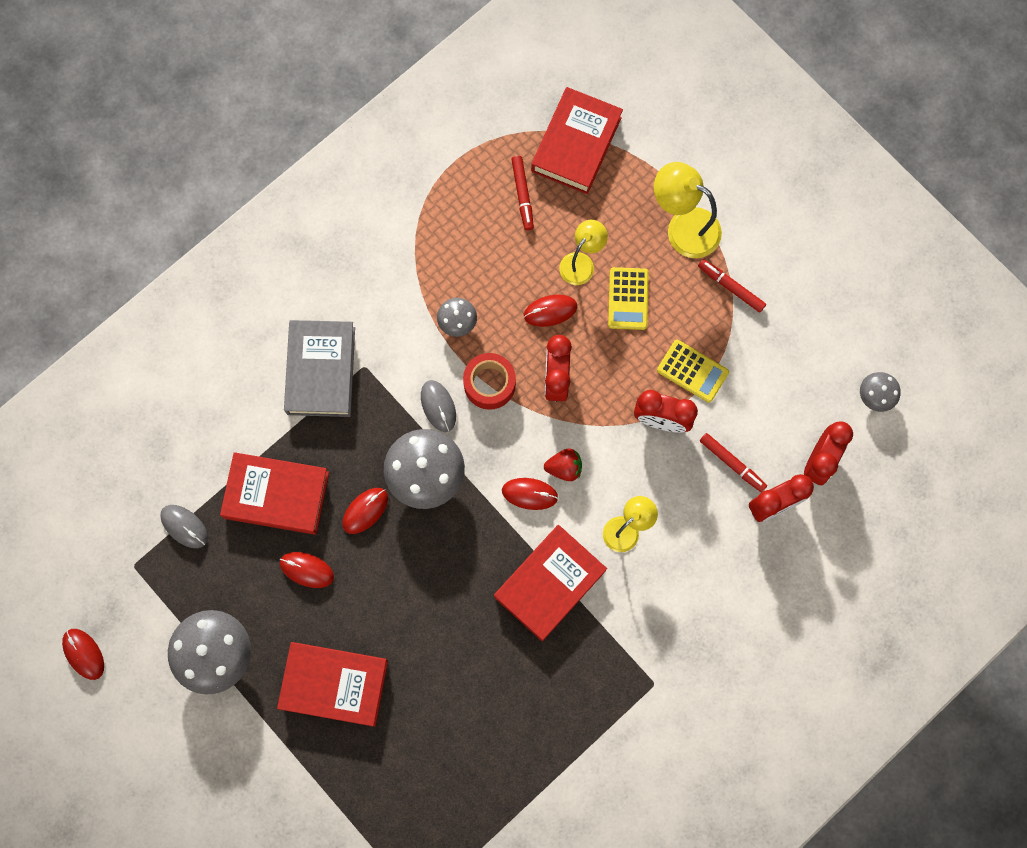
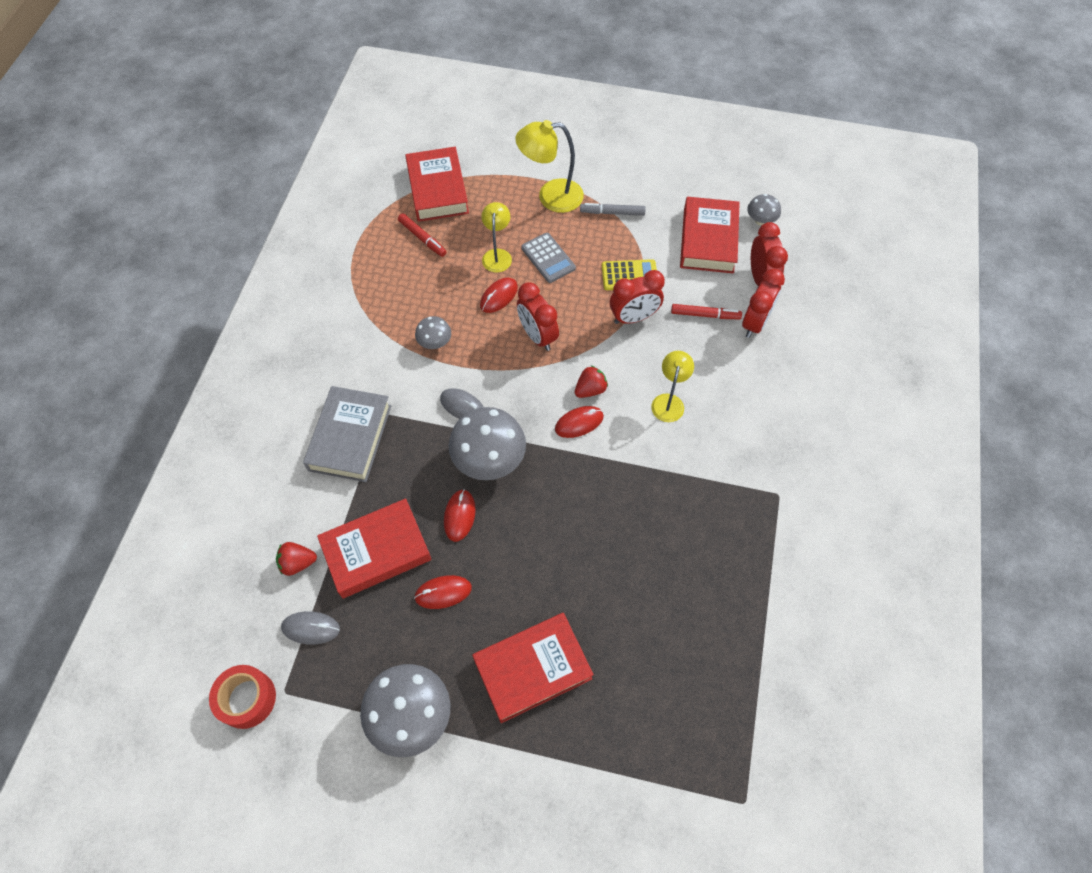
camera: 35 degrees left, 15 degrees down
red mouse [62,629,104,680] -> none
grey book [284,320,355,417] -> grey book turned 45 degrees clockwise [303,386,391,482]
red tape [463,353,516,410] -> red tape moved to [209,665,276,729]
red book [494,525,607,641] -> red book moved to [680,197,740,273]
yellow calculator [608,267,649,330] -> grey calculator [521,233,576,283]
red marker [698,259,766,312] -> grey marker [580,203,646,216]
none -> red strawberry [276,542,317,576]

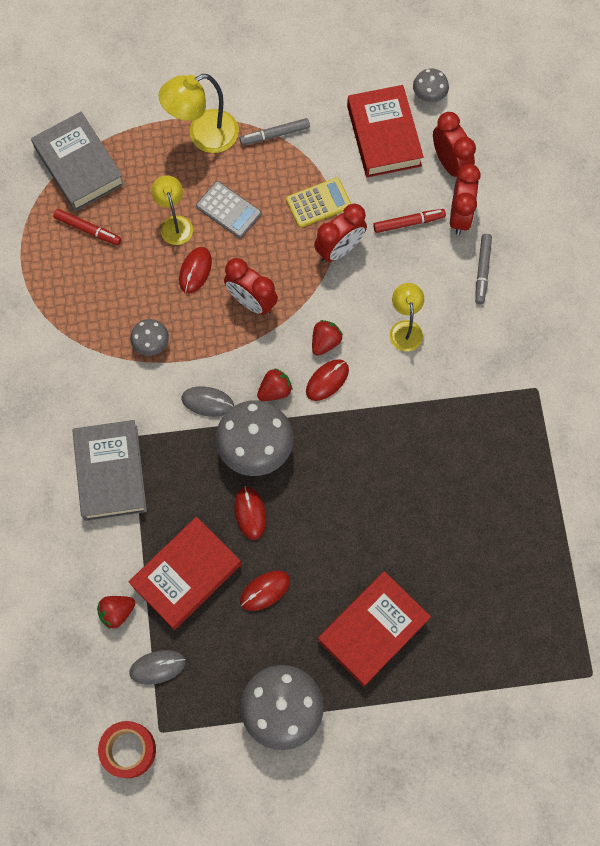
camera: 20 degrees left, 10 degrees up
red book [405,147,469,222] -> grey book [31,112,125,211]
none -> red strawberry [257,368,292,401]
none -> grey marker [475,234,492,304]

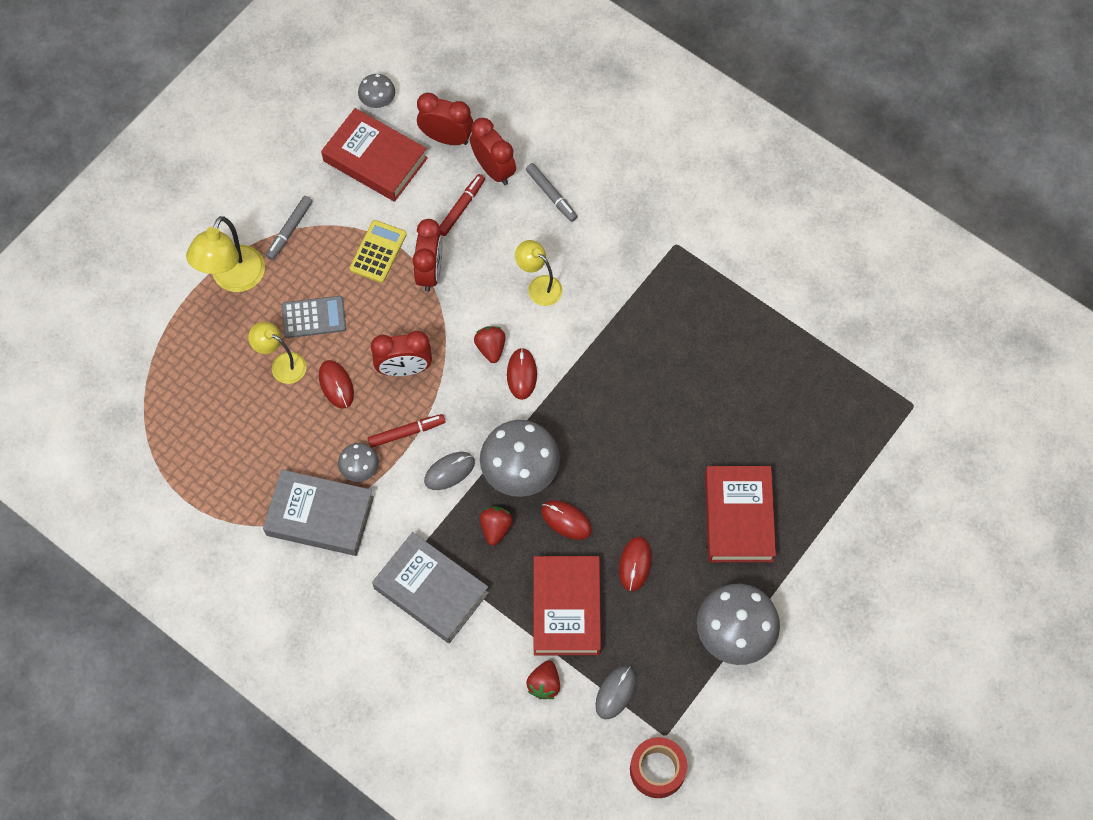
camera: 45 degrees left, 5 degrees down
grey book [31,112,125,211] -> grey book moved to [263,469,374,556]
red marker [53,209,121,245] -> red marker moved to [368,414,445,448]
red strawberry [257,368,292,401] -> red strawberry moved to [480,507,513,546]

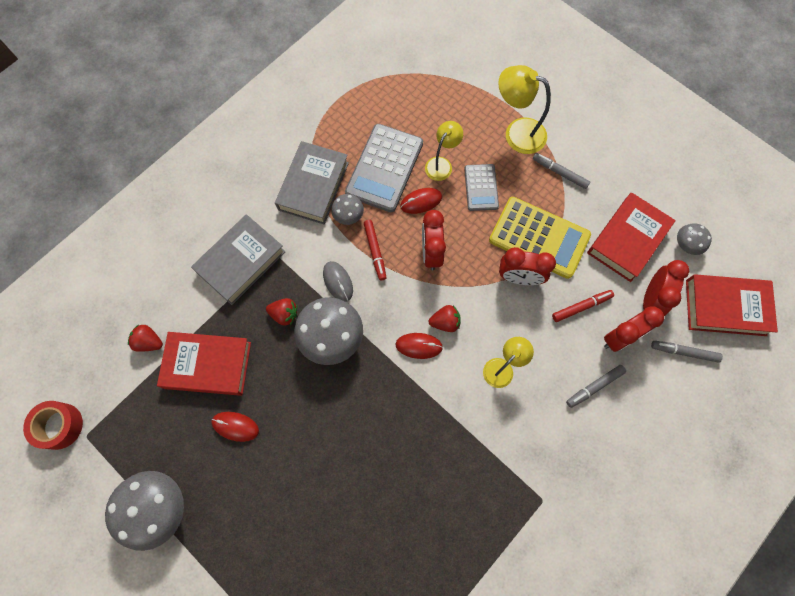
camera: 95 degrees right, 5 degrees up
yellow calculator [349,220,407,283] -> yellow calculator [489,197,591,279], size x1.76
red marker [440,174,485,236] -> red marker turned 60 degrees counterclockwise [552,290,614,322]
red mouse [541,500,592,540] -> none
grey mouse [596,666,636,719] -> none
red book [705,466,776,562] -> red book moved to [686,274,778,336]
none -> grey calculator [345,124,423,212]
none -> grey marker [651,341,723,363]

